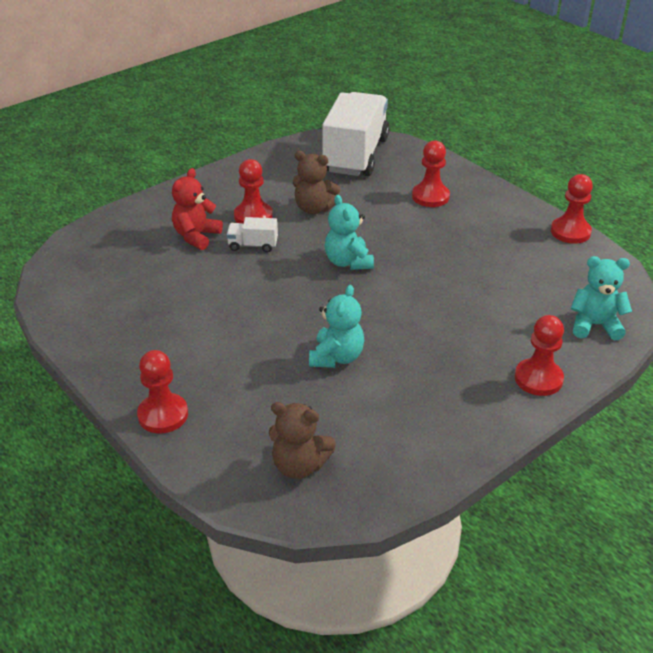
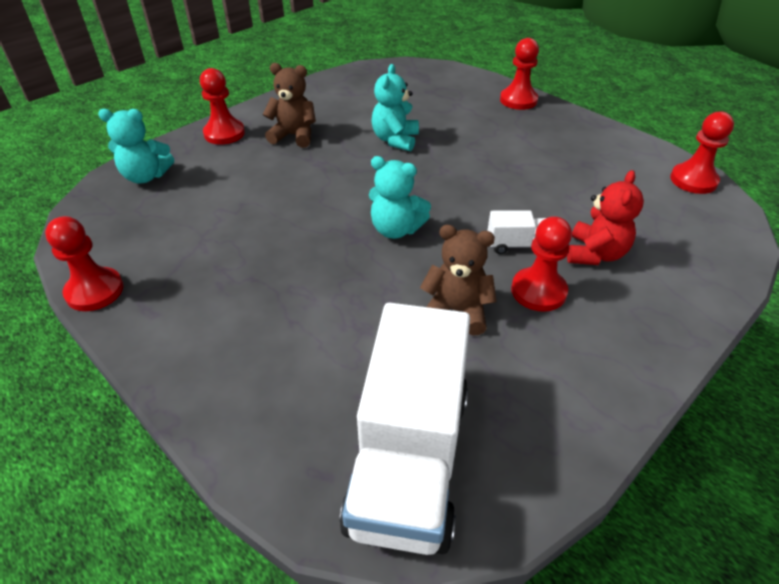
camera: 175 degrees right, 5 degrees up
brown teddy bear [269,402,336,479] -> brown teddy bear moved to [263,63,316,148]
turquoise teddy bear [325,195,374,270] -> turquoise teddy bear turned 135 degrees clockwise [369,156,431,239]
red pawn [412,141,450,207] -> red pawn moved to [670,111,734,194]

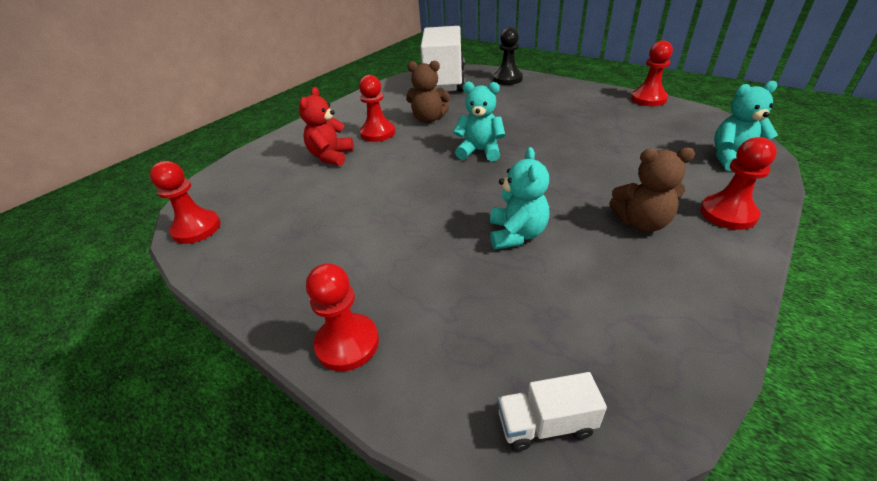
camera: 175 degrees right, 5 degrees down
white truck [487,210,546,254] -> white truck moved to [498,372,607,451]
none -> black pawn [493,27,523,85]

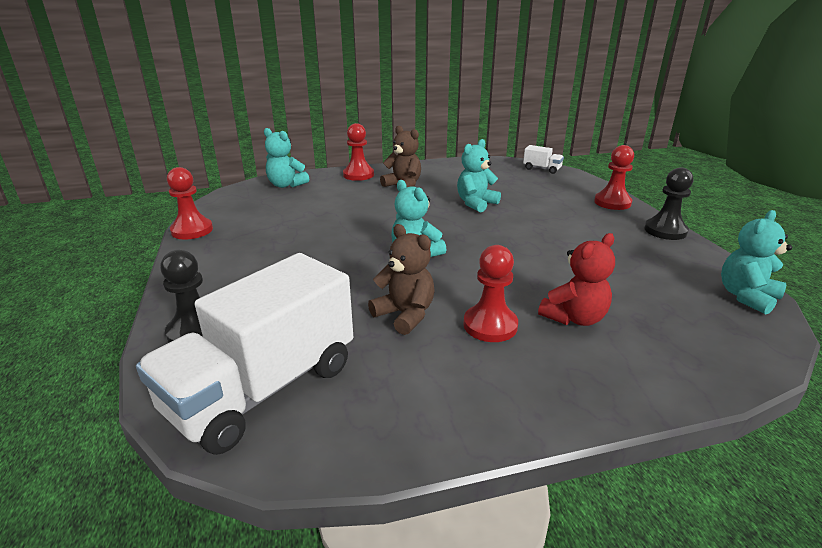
camera: 145 degrees left, 10 degrees down
red pawn [150,161,221,244] -> turquoise teddy bear [721,210,792,315]
none -> black pawn [644,167,693,240]

